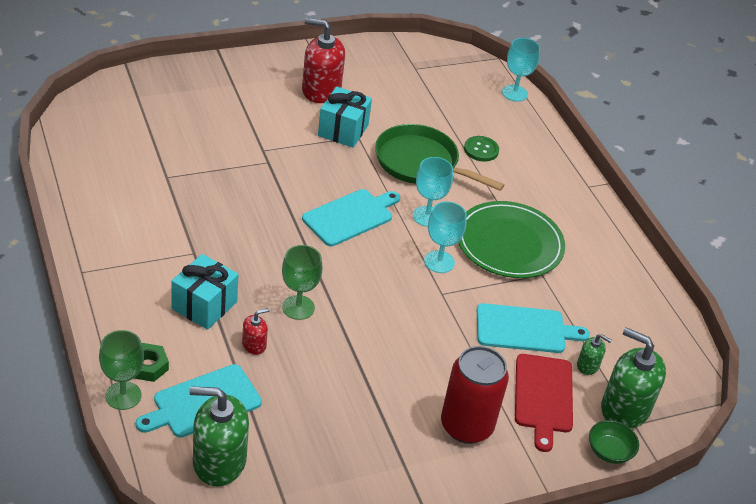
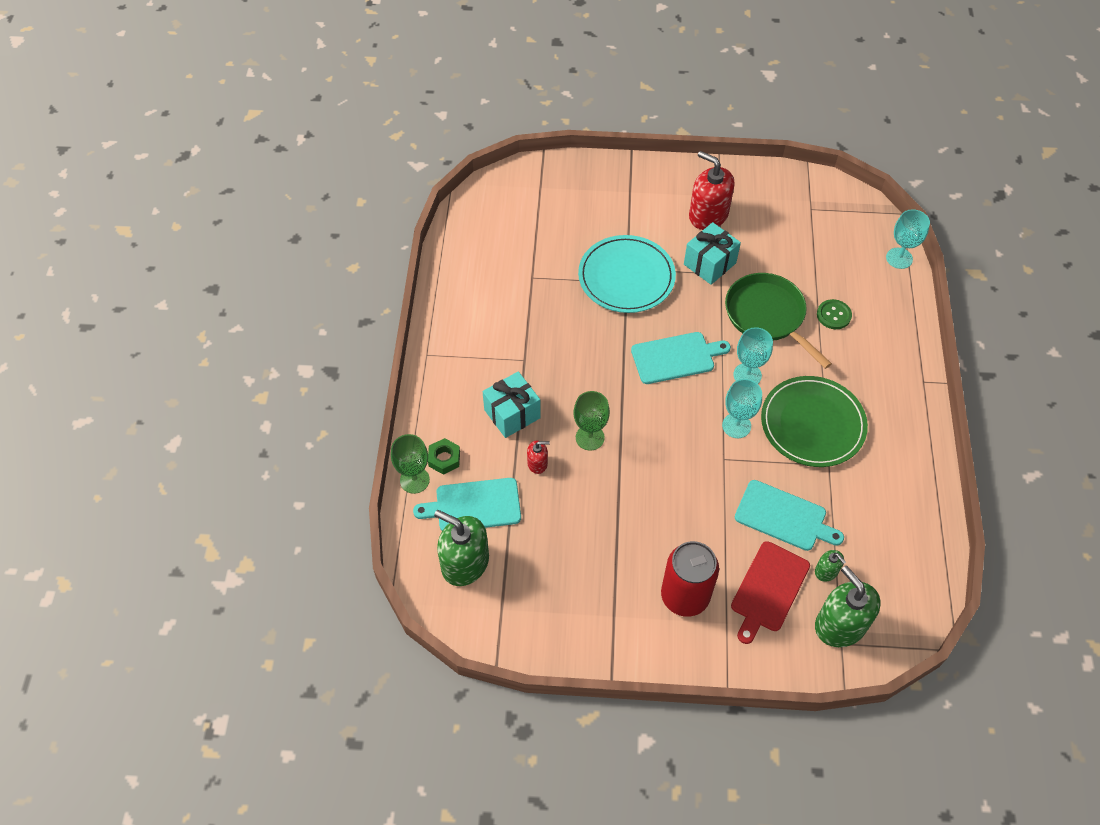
camera: 30 degrees right, 15 degrees up
green bowl [589,420,639,464] -> none
none -> turquoise plate [578,235,676,313]

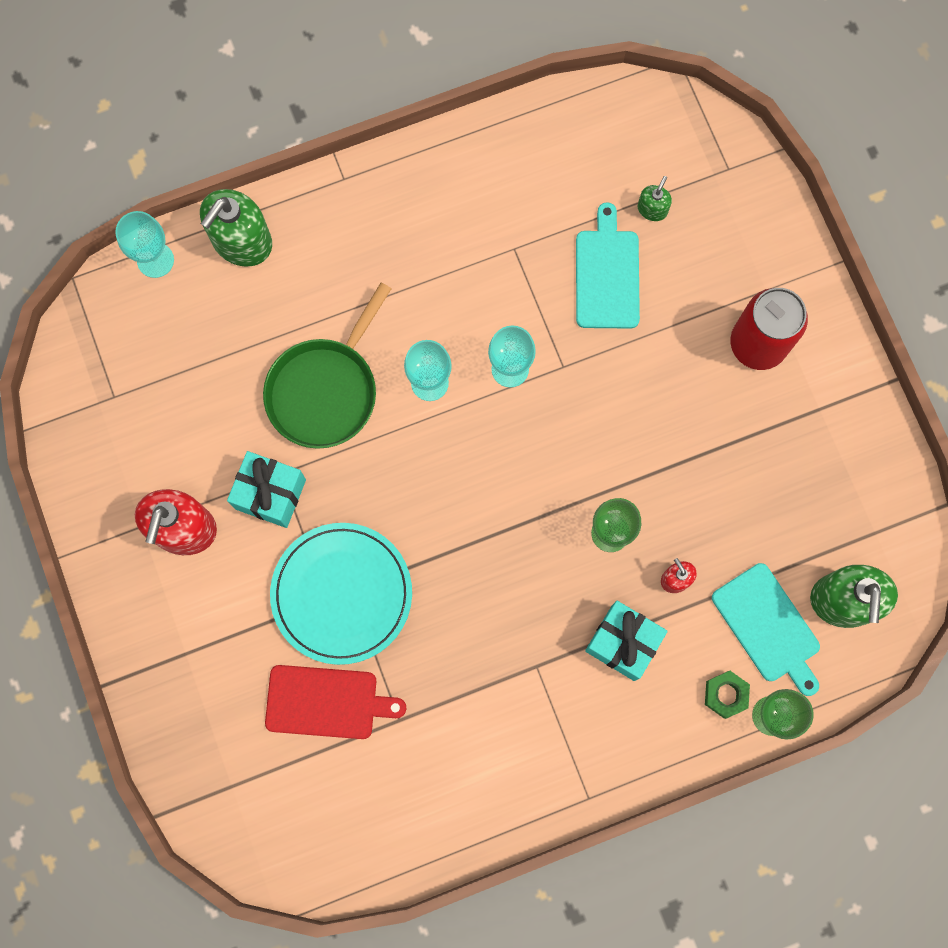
camera: 115 degrees left, 20 degrees up
turquoise cutting board [631,332,731,384] -> none
red cutting board [731,541,810,644] -> red cutting board moved to [265,665,406,739]
green plate [761,376,868,467] -> none
green soap dispenser [815,566,881,647] -> green soap dispenser moved to [200,189,272,267]
green button [817,299,852,329] -> none

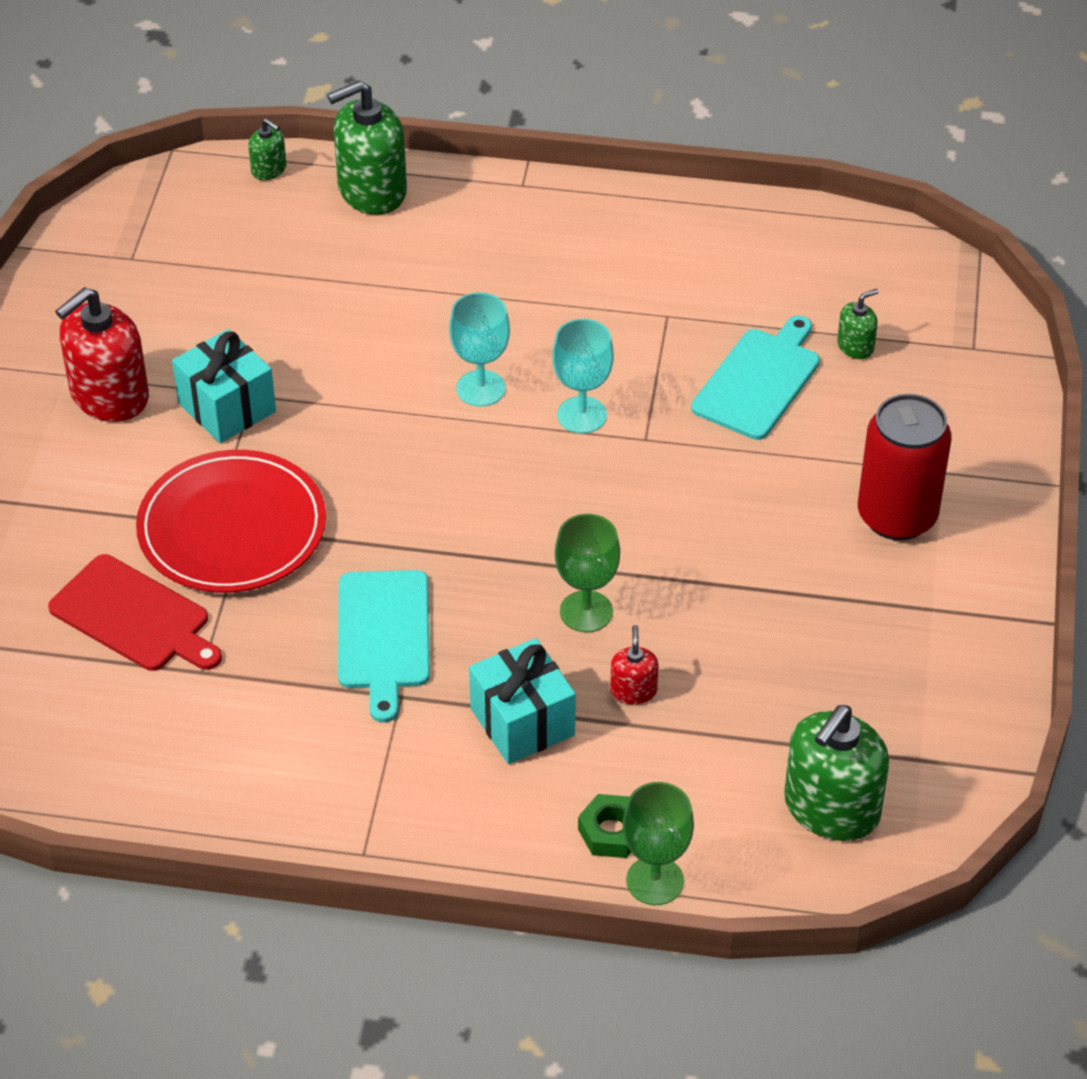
camera: 30 degrees right, 30 degrees down
turquoise goblet [115,211,174,278] -> green soap dispenser [248,118,286,180]
green pan [263,282,391,449] -> none
turquoise plate [270,523,412,665] -> red plate [136,450,326,593]
turquoise cutting board [712,563,820,696] -> turquoise cutting board moved to [338,570,430,723]

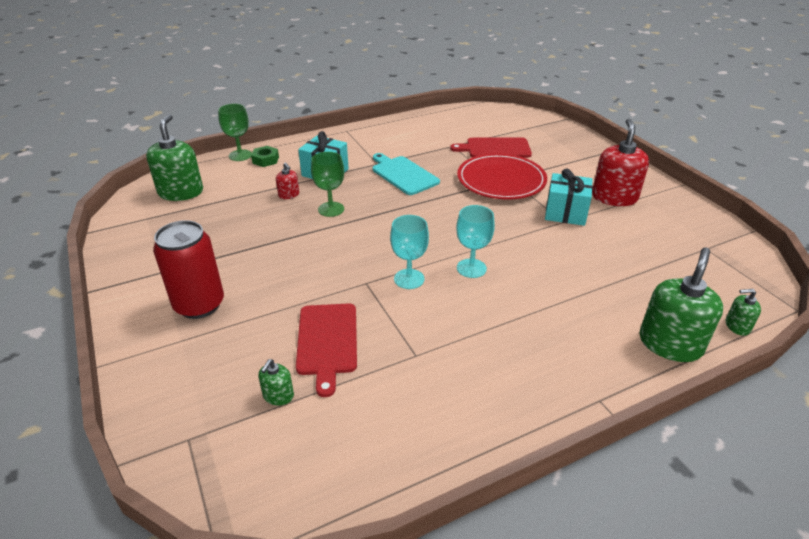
camera: 145 degrees right, 10 degrees down
turquoise cutting board [691,316,820,440] -> red cutting board [296,303,357,397]

